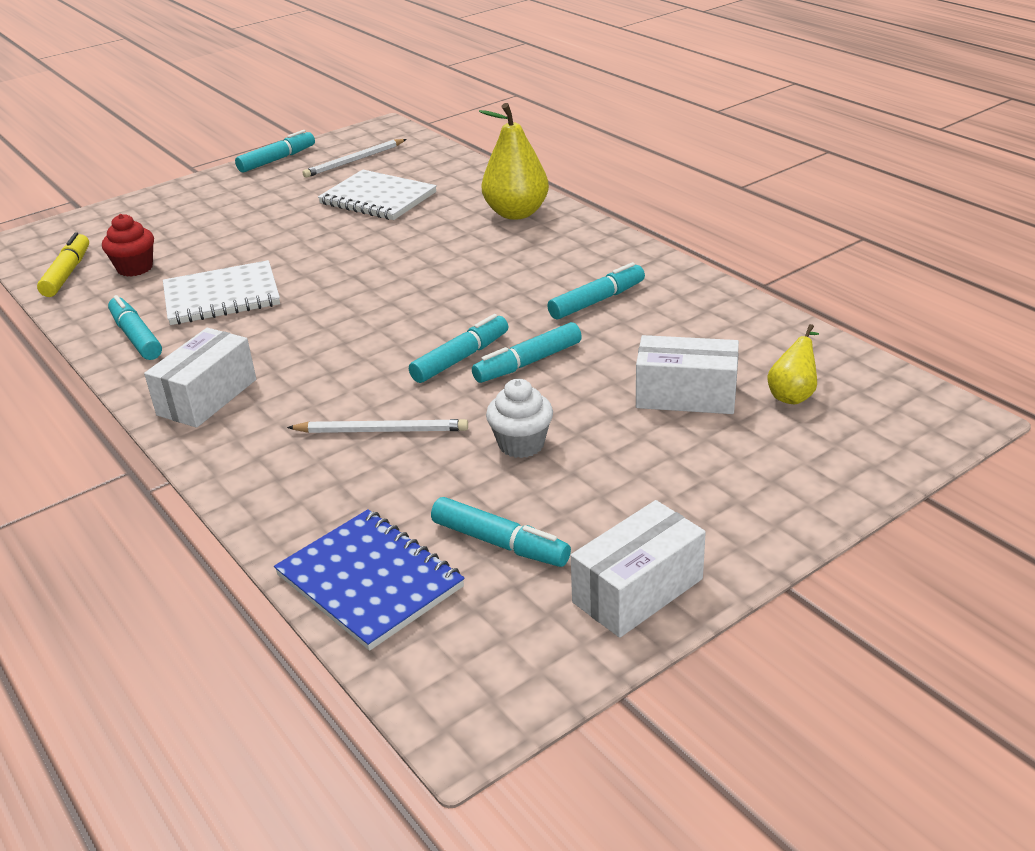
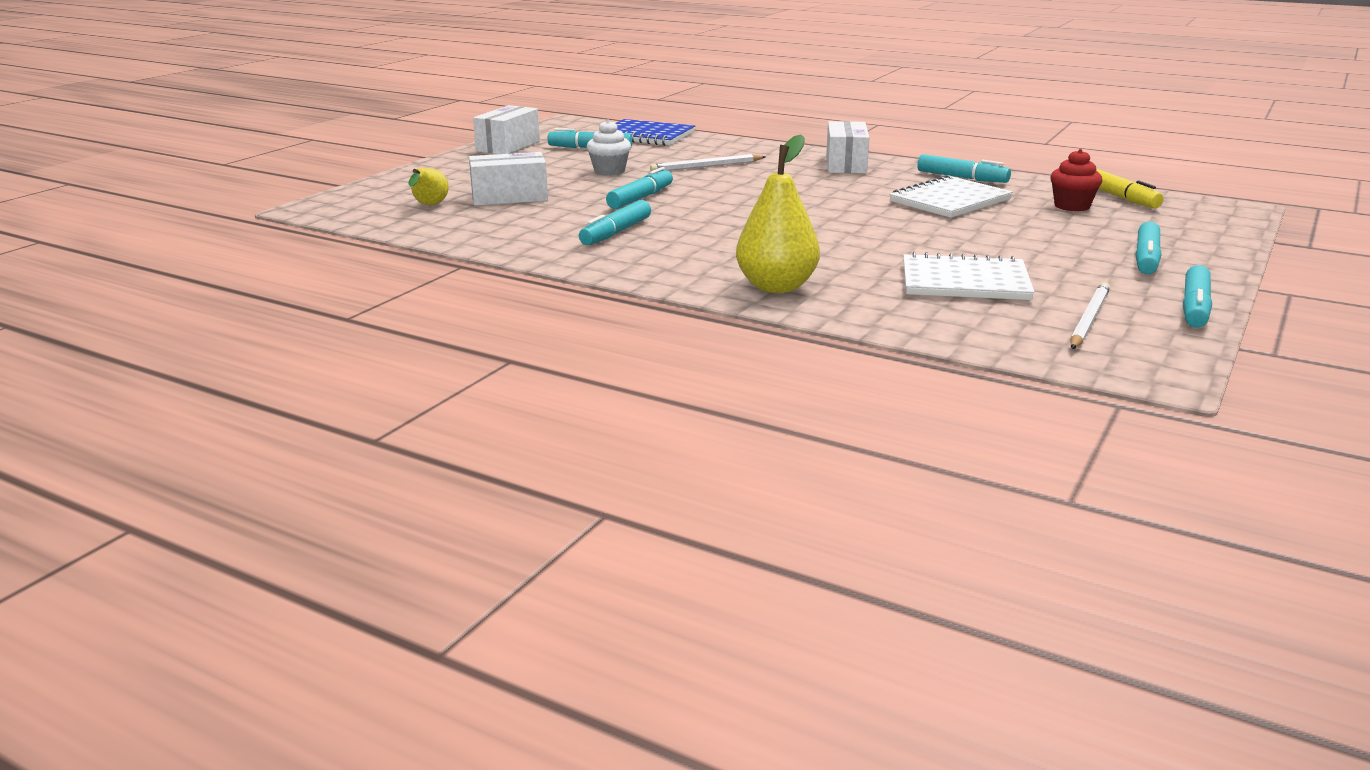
camera: 155 degrees right, 10 degrees down
turquoise marker [409,314,508,383] -> turquoise marker moved to [1135,222,1161,274]

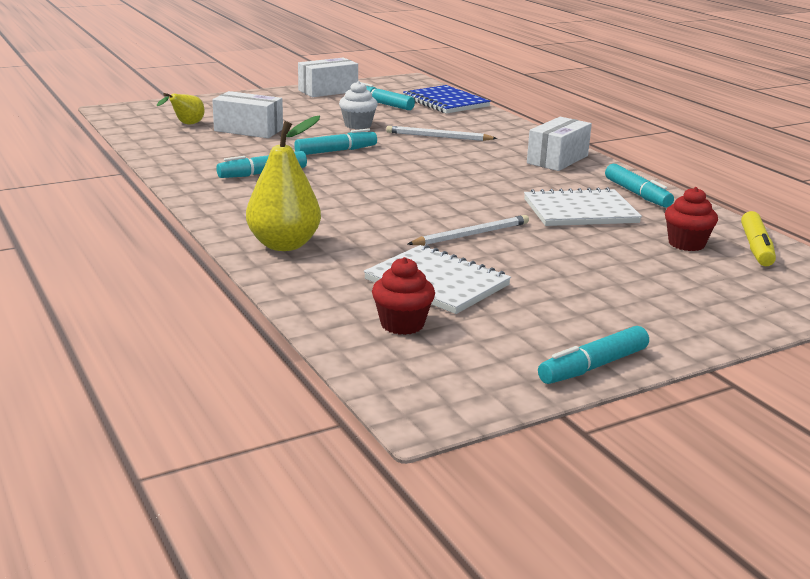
camera: 30 degrees right, 0 degrees up
white pencil [1070,282,1110,349] -> white pencil moved to [408,215,529,245]
turquoise marker [1135,222,1161,274] -> none
none -> red cupcake [372,257,435,335]

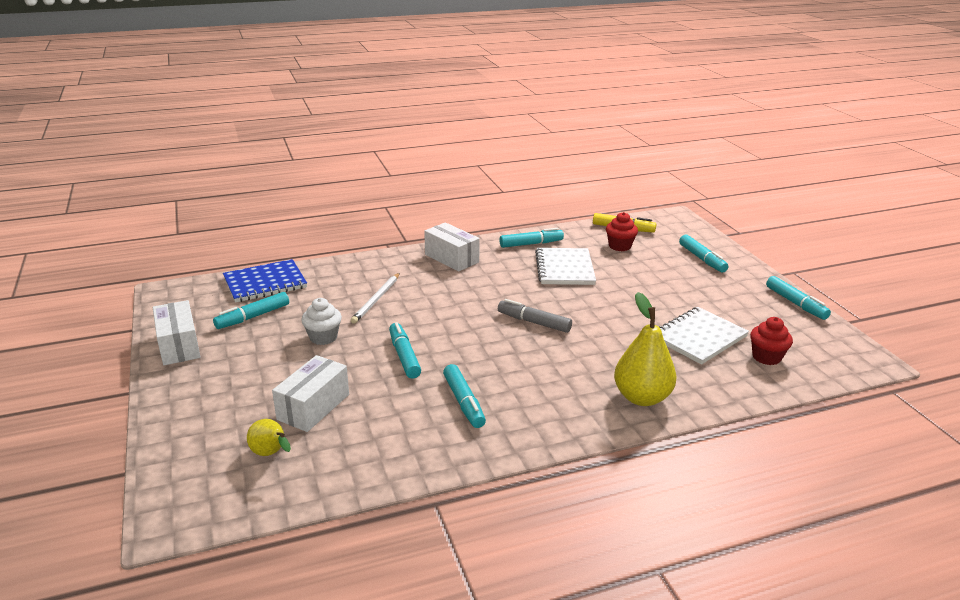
camera: 80 degrees left, 5 degrees up
white pencil [408,215,529,245] -> none
none -> grey marker [498,299,572,333]
none -> turquoise marker [679,235,728,273]

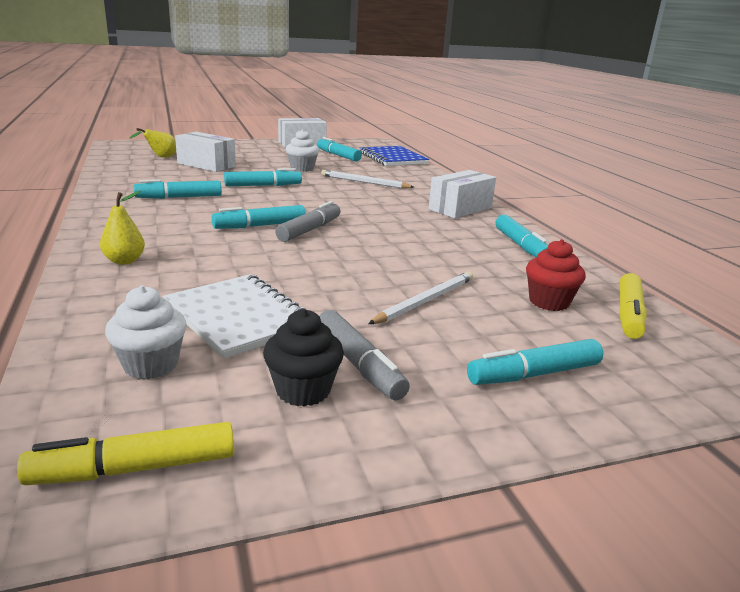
camera: 90 degrees right, 5 degrees down
white notebook [535,248,596,285] -> none
yellow pear [614,292,677,406] -> yellow pear [100,191,145,265], size x0.55
red cupcake [750,317,793,365] -> white cupcake [105,286,187,379]
turquoise marker [766,276,831,320] -> turquoise marker moved to [212,205,306,229]
none -> yellow marker [17,422,234,485]
none -> black cupcake [263,309,344,407]
none -> grey marker [319,310,410,400]
none -> white pencil [368,272,473,324]

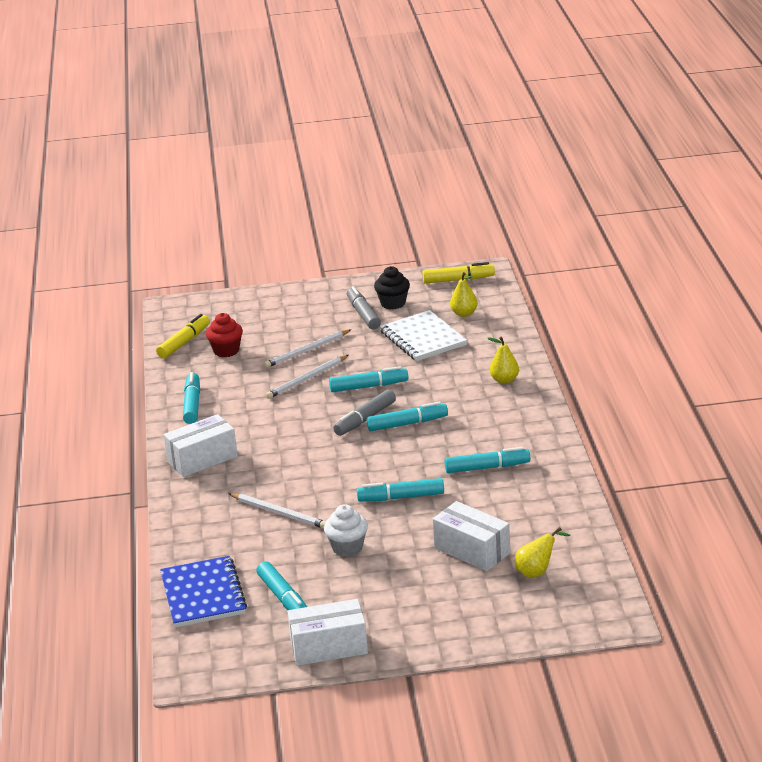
camera: 165 degrees left, 5 degrees up
white cupcake [105,286,187,379] -> yellow pear [450,272,478,317]
turquoise marker [467,339,603,385] -> turquoise marker moved to [329,366,408,392]
none -> white pencil [266,355,349,399]

